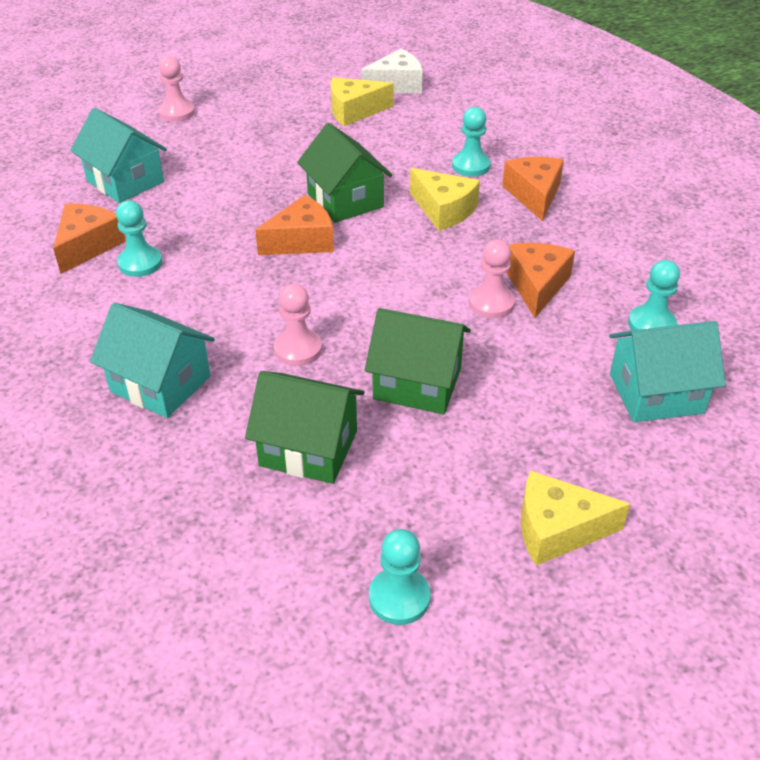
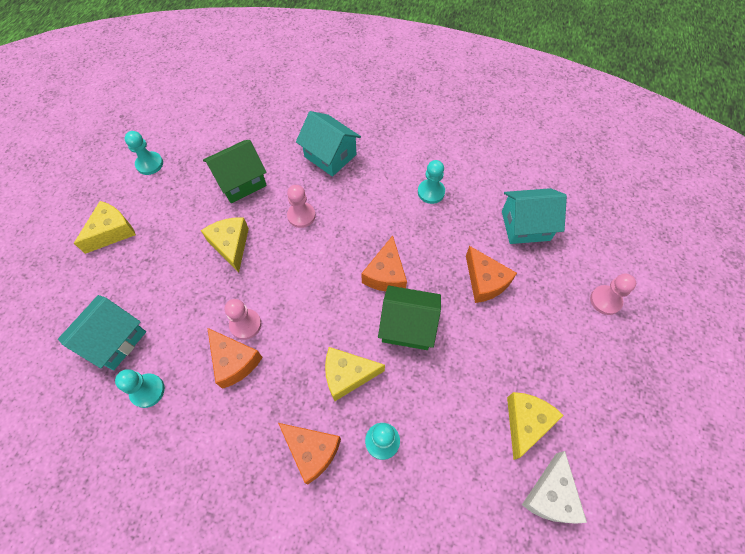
camera: 130 degrees right, 20 degrees up
orange cheese [53,203,126,274] -> orange cheese moved to [466,246,517,303]
turquoise house [90,303,215,418] -> turquoise house turned 60 degrees clockwise [296,111,361,177]
green house [365,308,471,414] -> yellow cheese [201,217,249,273]

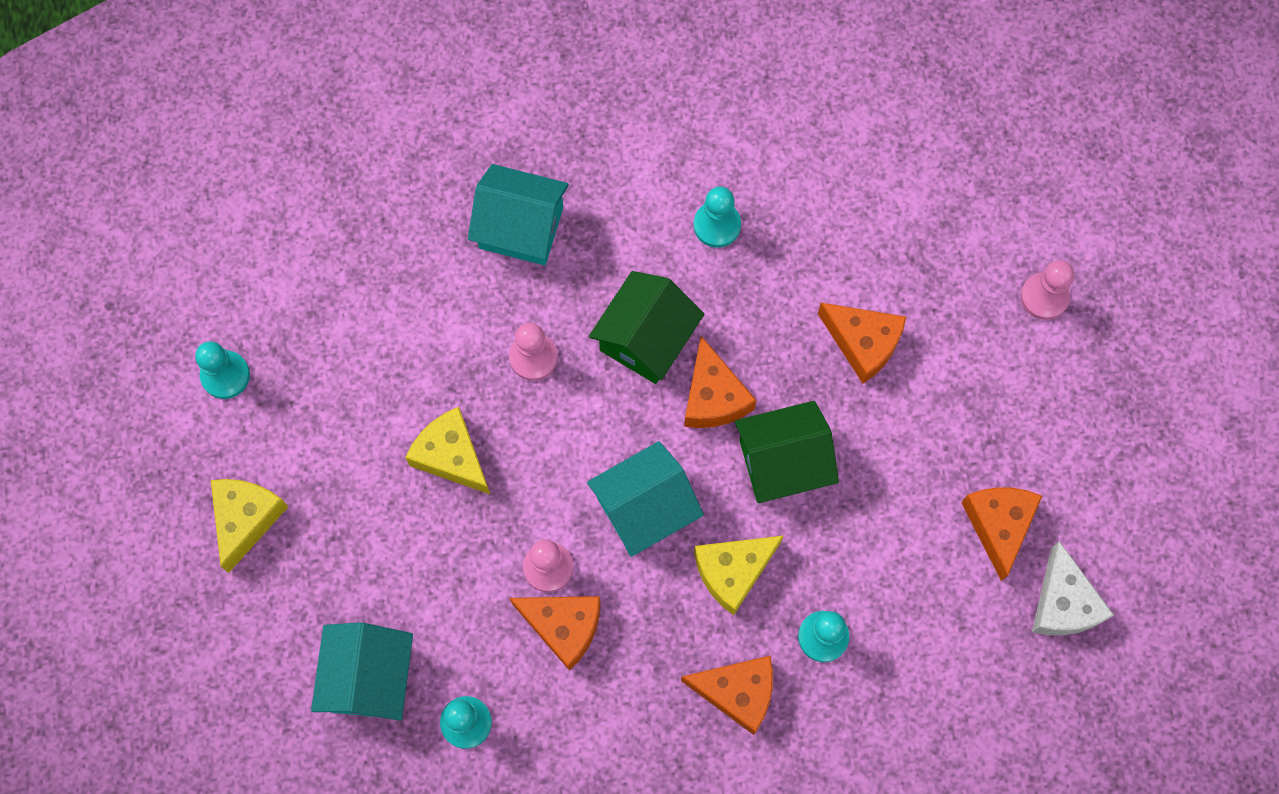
camera: 25 degrees left, 10 degrees up
green house [203,140,267,203] -> green house moved to [589,271,704,384]
turquoise house [502,188,567,244] -> turquoise house moved to [587,441,704,557]
yellow cheese [507,392,564,460] -> orange cheese [961,487,1042,581]

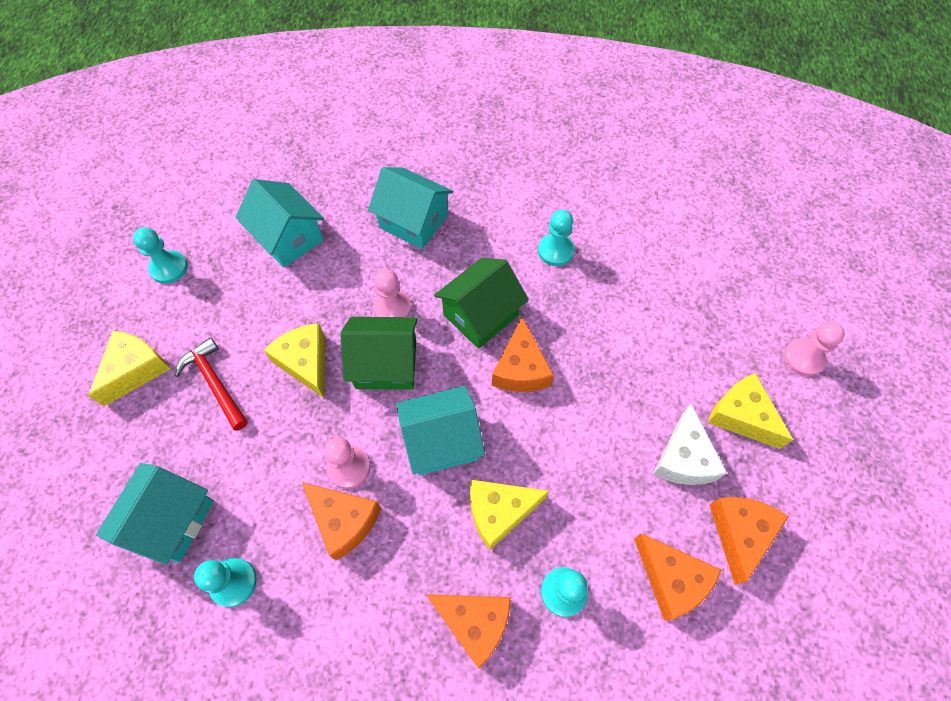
camera: 15 degrees right, 10 degrees down
green house [735,401,839,503] -> green house moved to [340,317,418,390]
orange cheese [818,303,906,384] -> orange cheese moved to [634,533,721,621]
white cheese [1032,541,1114,635] -> white cheese moved to [653,404,727,485]
none -> red hammer [175,337,248,431]
none -> turquoise house [236,179,324,268]
none -> yellow cheese [708,373,793,449]

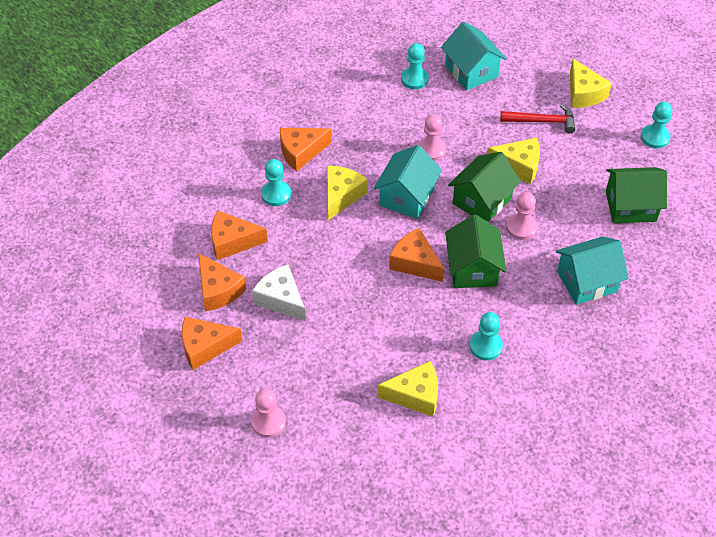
camera: 130 degrees right, 10 degrees down
turquoise house [236,179,324,268] -> green house [606,167,667,223]
orange cheese [302,482,381,560] -> orange cheese moved to [182,317,242,370]
yellow cheese [708,373,793,449] -> yellow cheese moved to [377,361,438,417]

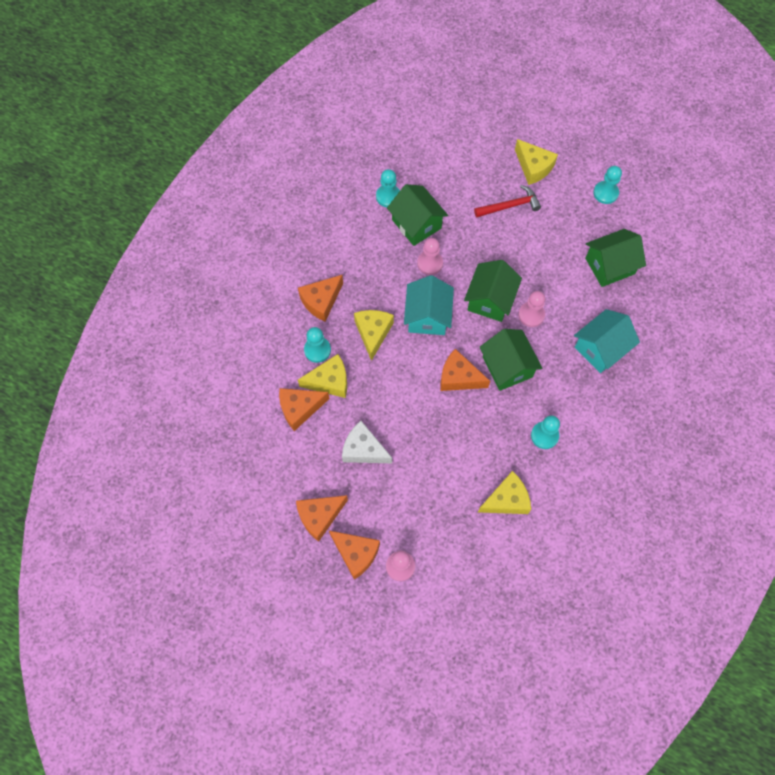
camera: 20 degrees left, 15 degrees up
orange cheese [198,253,246,312] -> orange cheese moved to [329,531,380,580]
turquoise house [441,22,507,90] -> none
yellow cheese [487,138,540,184] -> yellow cheese moved to [298,354,347,398]
none -> green house [387,184,448,246]

